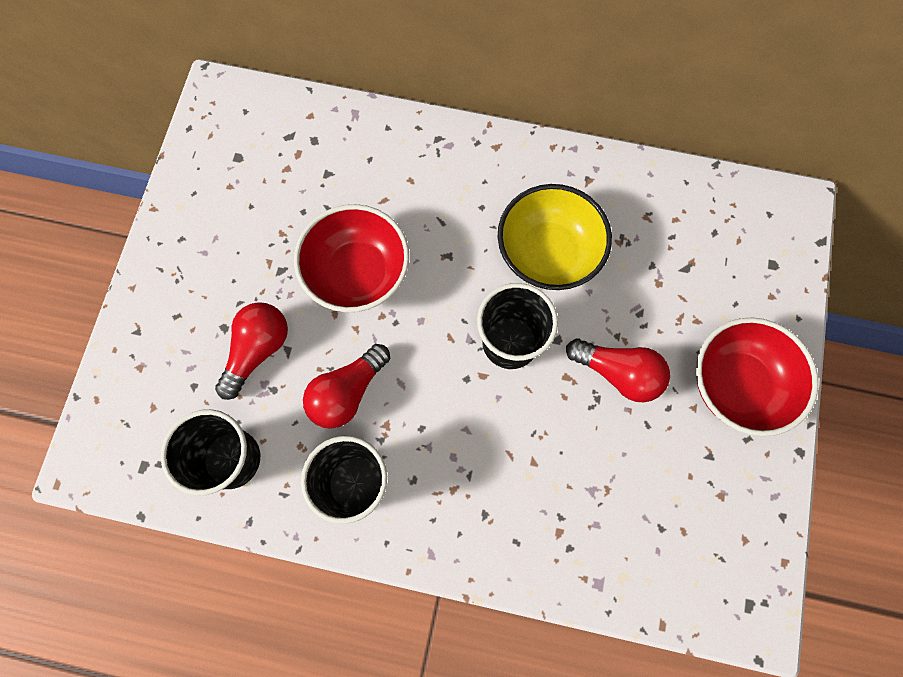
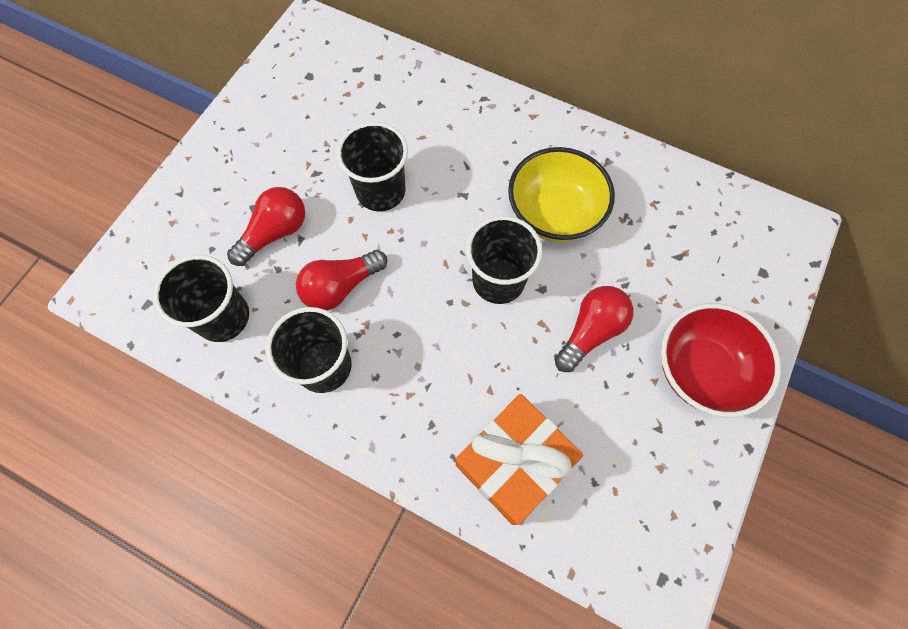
camera: 15 degrees right, 5 degrees down
red bowl [294,204,409,312] -> black cup [337,122,408,211]
red light bulb [566,339,670,402] -> red light bulb turned 90 degrees counterclockwise [554,286,634,372]
none -> orange gift [456,394,583,525]

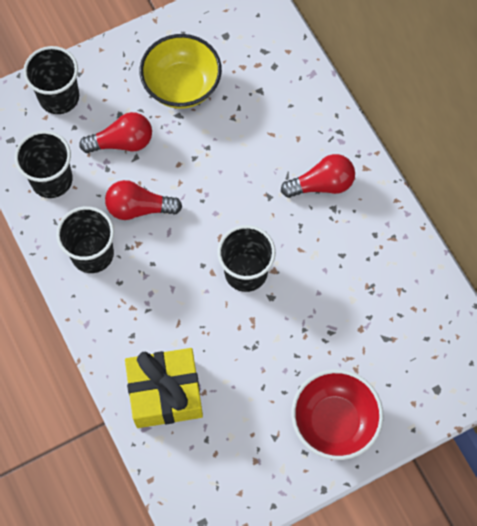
camera: 35 degrees right, 0 degrees up
black cup [337,122,408,211] -> black cup moved to [23,46,79,114]
orange gift [456,394,583,525] -> yellow gift [125,348,203,428]
yellow bowl [508,147,615,242] -> yellow bowl moved to [140,34,222,109]
red light bulb [554,286,634,372] -> red light bulb moved to [281,154,355,198]

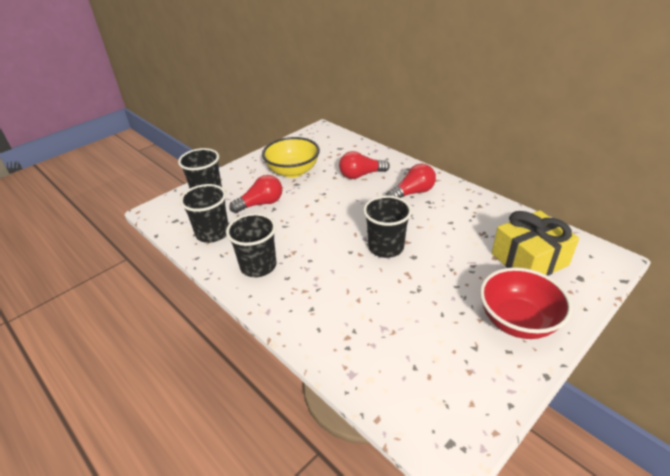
camera: 15 degrees left, 30 degrees down
red light bulb [105,180,182,220] -> red light bulb moved to [339,151,390,179]
yellow gift [125,348,203,428] -> yellow gift moved to [492,210,579,276]

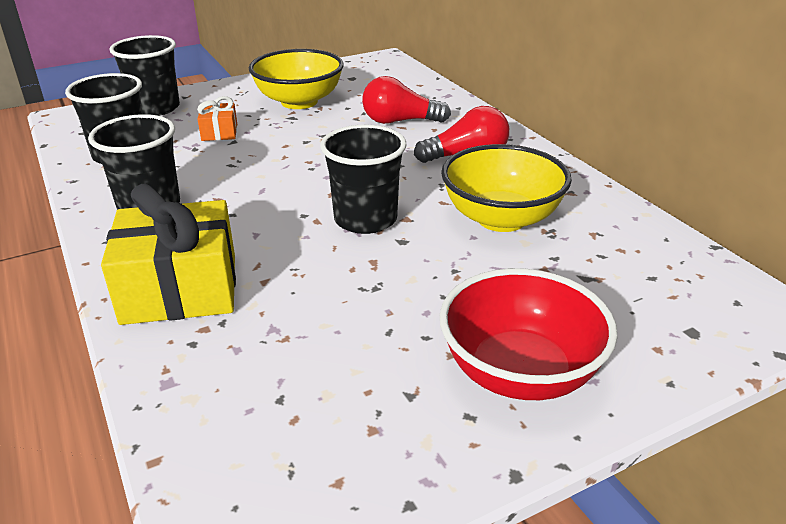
camera: 15 degrees right, 5 degrees down
red light bulb [229,175,282,213] -> orange gift [197,96,237,141]
yellow gift [492,210,579,276] -> yellow gift moved to [101,183,236,325]
none -> yellow bowl [441,144,572,232]

